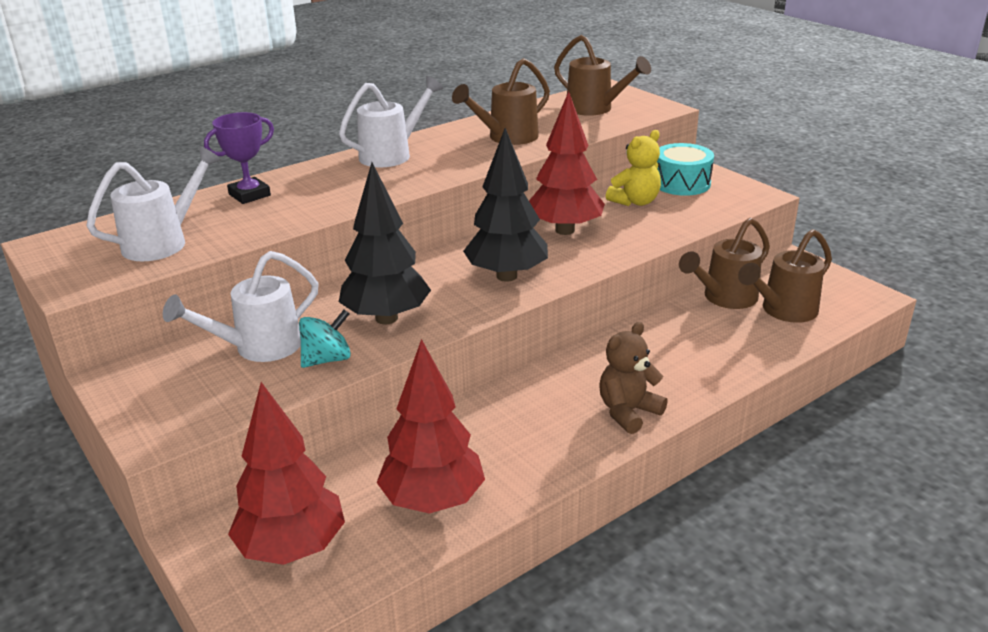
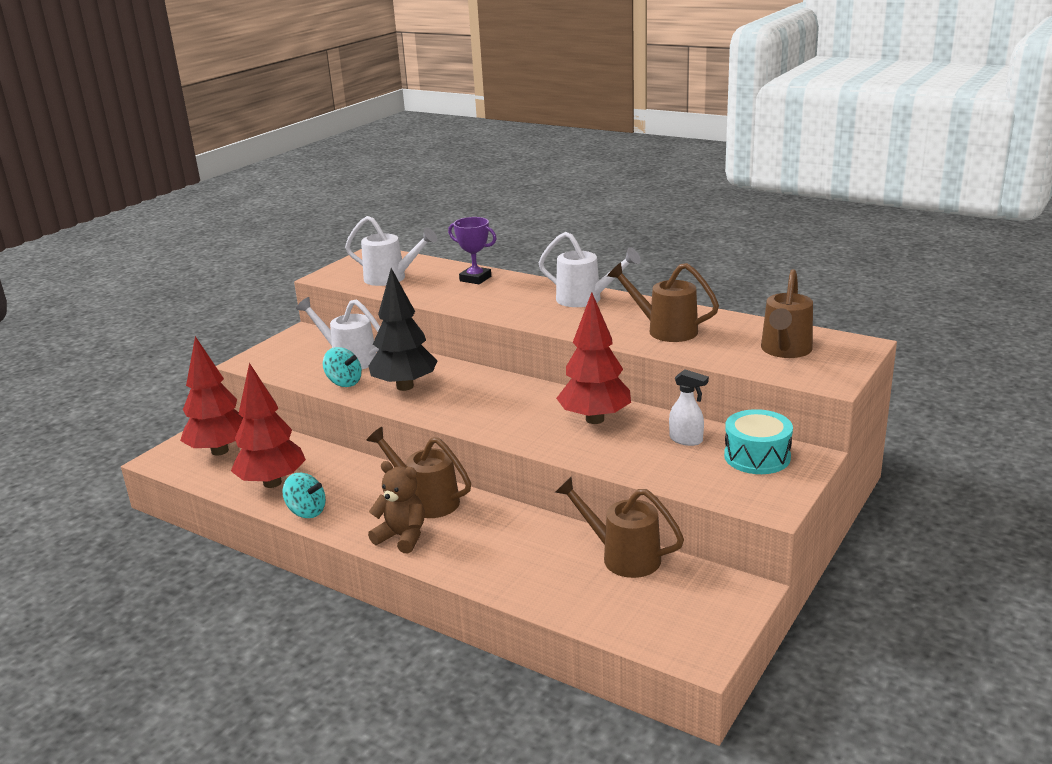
camera: 70 degrees right, 5 degrees down
black tree [463,128,548,282] -> none
yellow teddy bear [606,130,661,206] -> white spray bottle [669,369,709,446]
brown watering can [738,229,832,323] -> brown watering can moved to [366,427,471,518]
none -> turquoise spinning top [283,473,326,518]

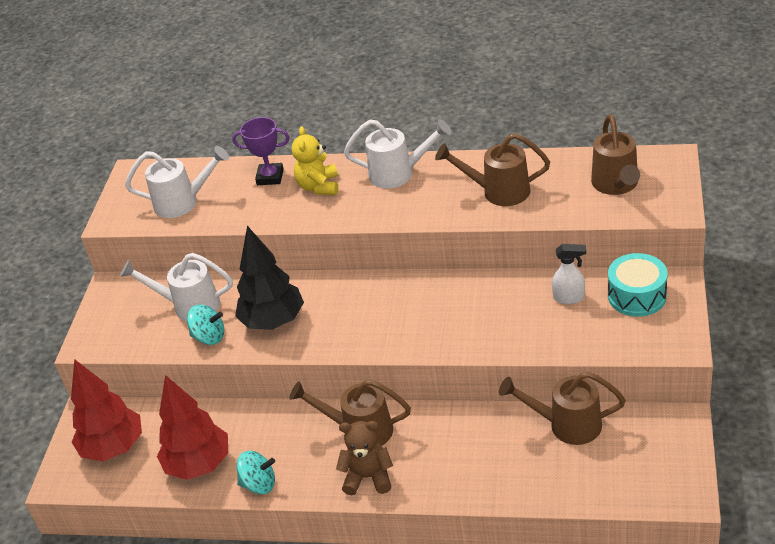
camera: 20 degrees left, 15 degrees up
red tree [556,292,631,424] -> none
none -> yellow teddy bear [291,126,338,195]

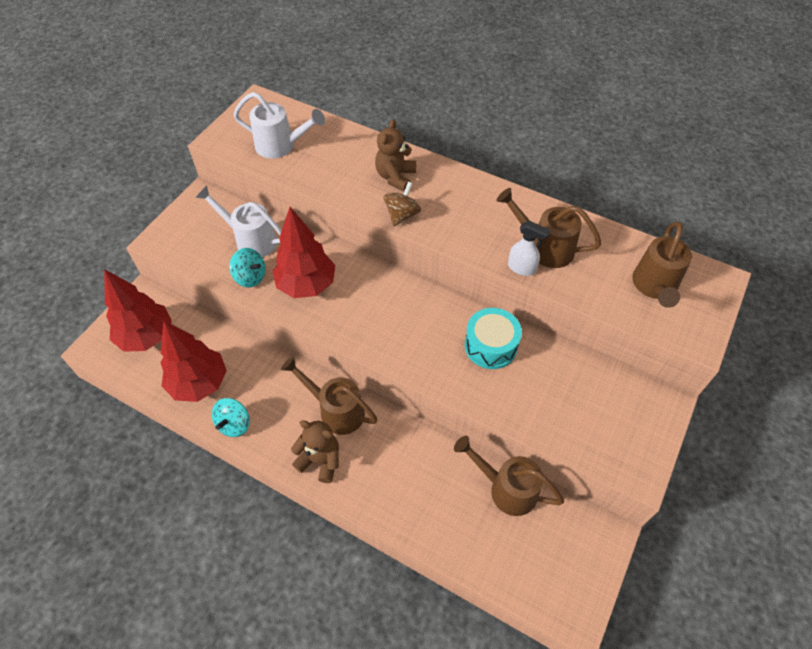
camera: 15 degrees right, 15 degrees up
purple trophy [232,117,290,185] -> none
black tree [235,226,304,330] -> red tree [272,207,335,298]
turquoise spinning top [237,451,275,494] -> turquoise spinning top turned 90 degrees clockwise [212,398,250,437]
yellow teddy bear [291,126,338,195] -> brown teddy bear [375,119,416,191]
white watering can [344,119,451,188] -> none
white spray bottle [552,244,586,304] -> white spray bottle moved to [508,221,551,276]
turquoise drum [608,253,668,317] -> turquoise drum moved to [465,308,522,369]
none -> brown spinning top [384,182,421,226]

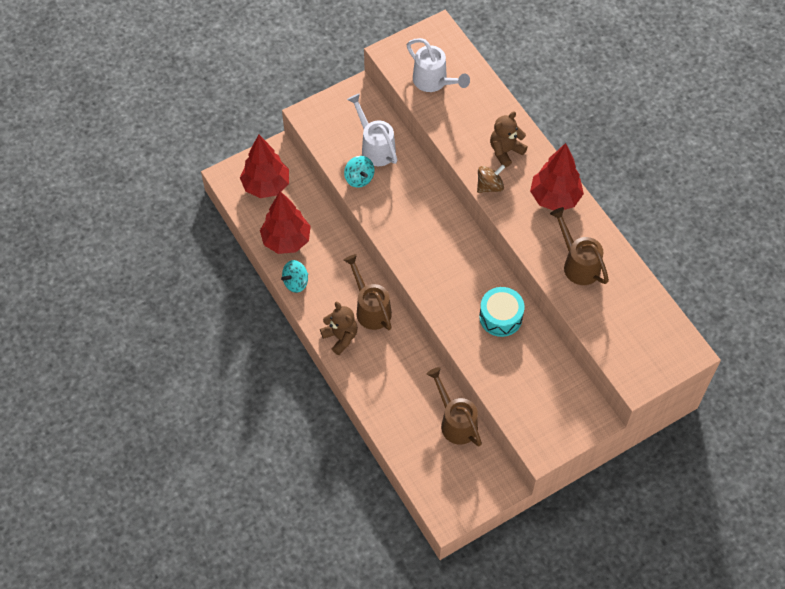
camera: 30 degrees right, 5 degrees up
red tree [272,207,335,298] -> red tree moved to [530,143,584,211]
white spray bottle [508,221,551,276] -> none
brown watering can [632,222,692,308] -> none

